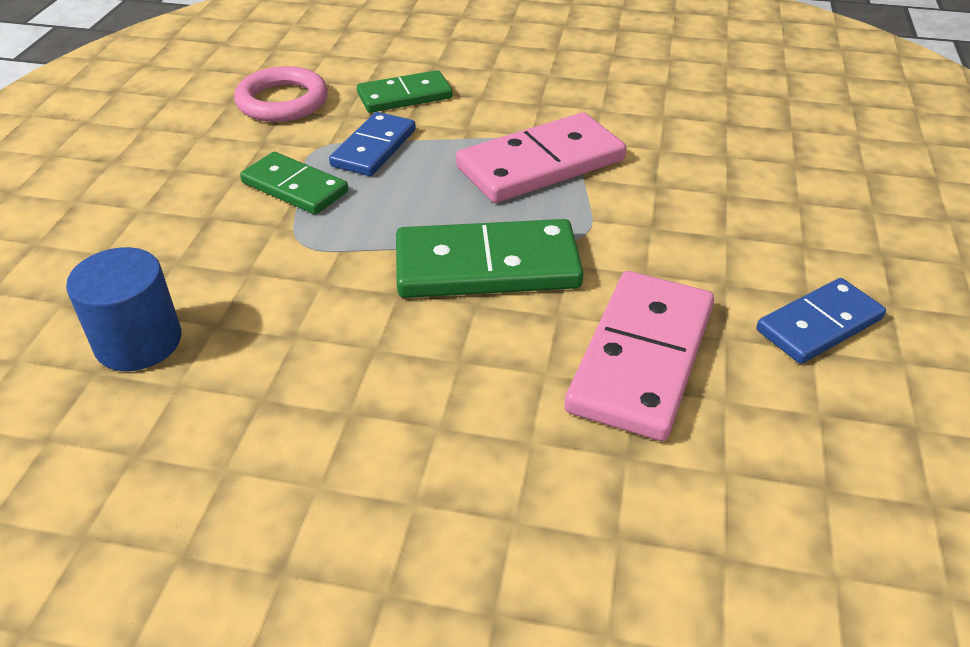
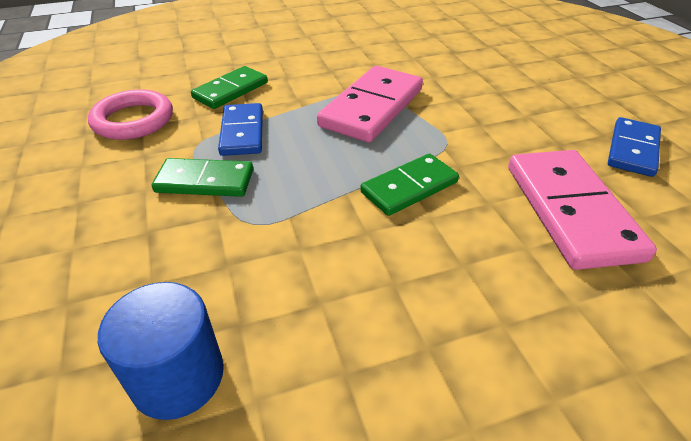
camera: 30 degrees left, 0 degrees up
green domino [396,219,584,298] -> green domino [361,154,459,216], size x0.63

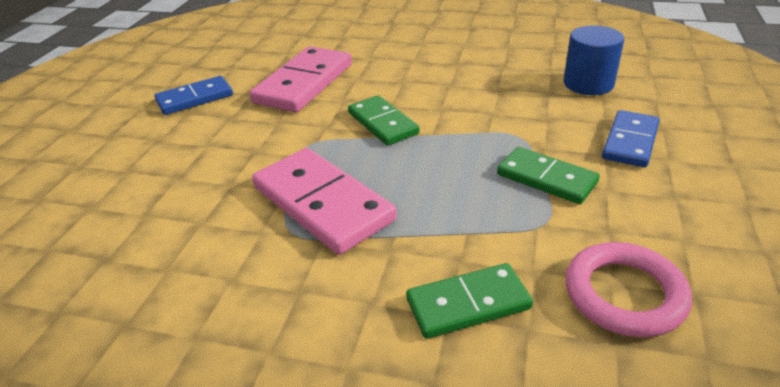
camera: 145 degrees left, 5 degrees down
blue domino [218,103,263,156] -> blue domino moved to [602,110,660,168]
pink domino [317,66,423,142] -> pink domino turned 75 degrees clockwise [252,148,397,255]
green domino [361,154,459,216] -> green domino turned 60 degrees clockwise [348,95,419,146]

